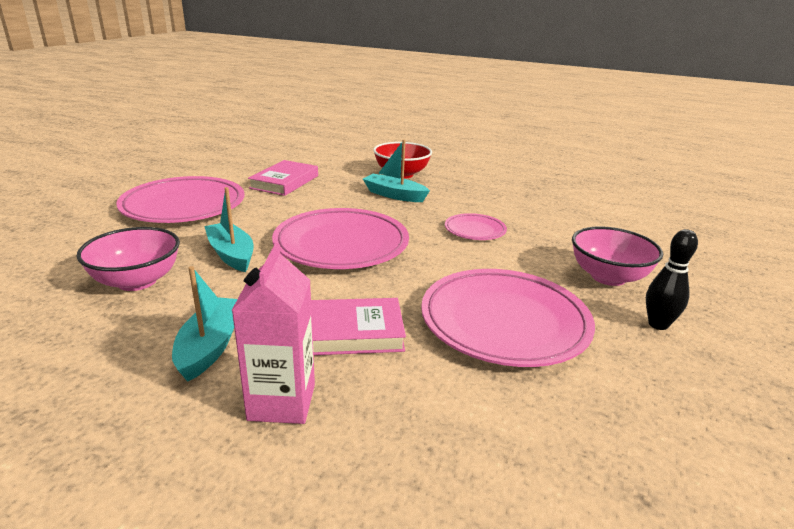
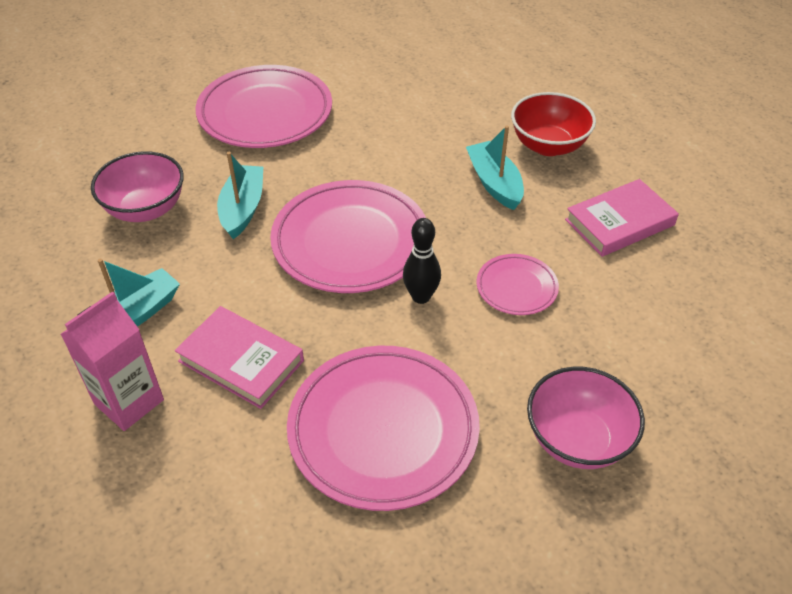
camera: 40 degrees right, 20 degrees up
pink book [248,160,318,196] -> pink book moved to [565,179,679,257]
black bowling pin [646,229,698,330] -> black bowling pin moved to [403,218,441,304]

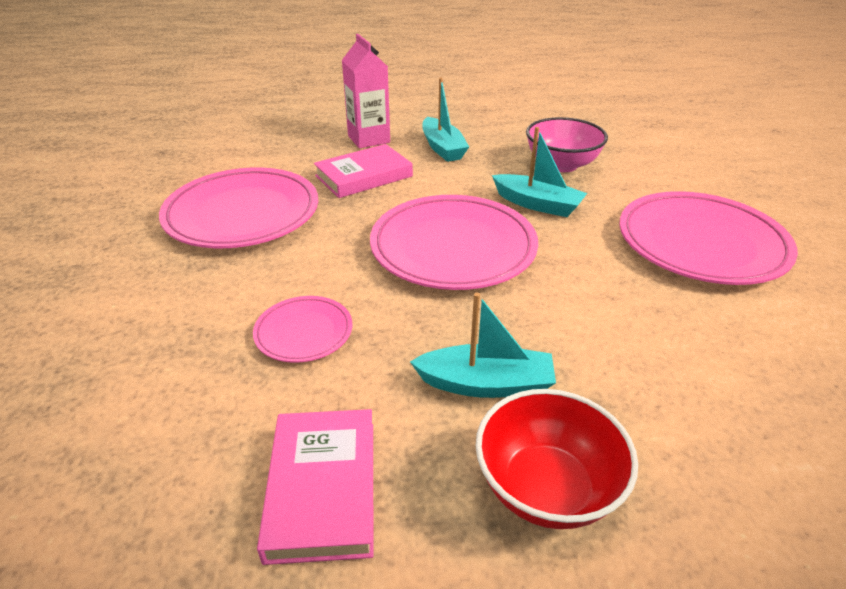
camera: 115 degrees right, 10 degrees down
black bowling pin [403,218,441,304] -> none
pink bowl [527,367,645,469] -> none

